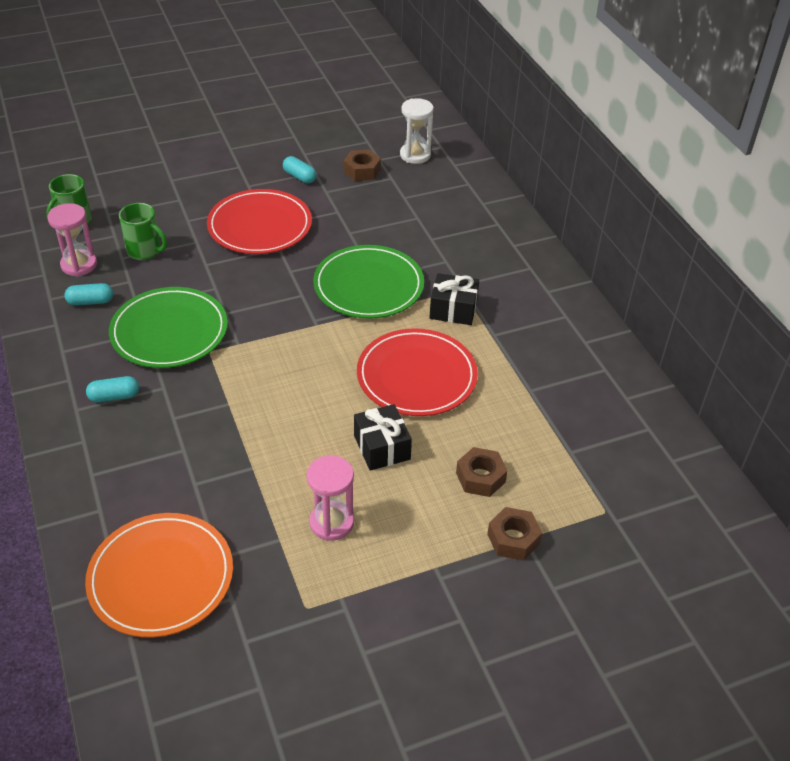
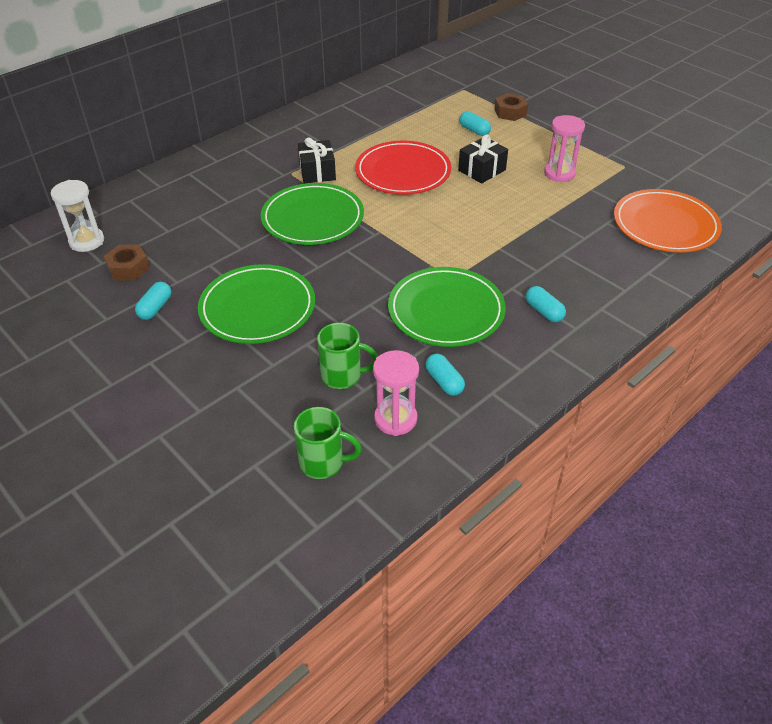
camera: 110 degrees left, 0 degrees up
green mug [119,203,167,260] -> green mug turned 90 degrees clockwise [317,323,378,389]
red plate [207,189,312,254] -> green plate [198,264,315,344]
brown nut [456,447,508,497] -> turquoise capsule [459,111,491,136]

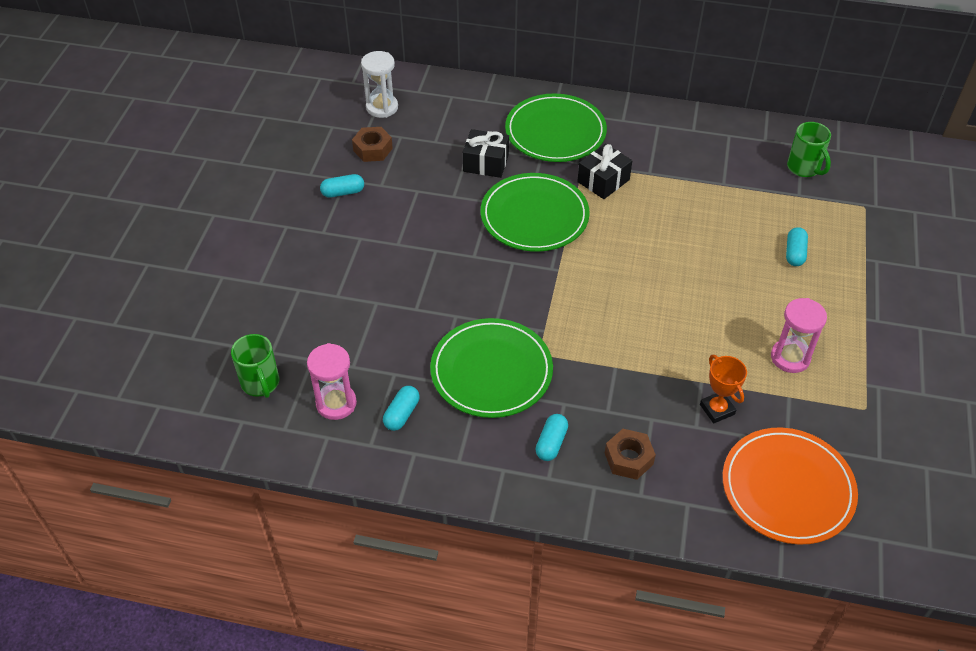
camera: 55 degrees right, 5 degrees up
green plate [198,264,315,344] -> green plate moved to [505,94,607,162]
green mug [317,323,378,389] -> green mug moved to [787,122,831,177]
red plate [355,141,451,195] -> none
black gift [458,134,508,184] -> black gift moved to [463,129,509,178]
brown nut [494,93,528,121] -> brown nut moved to [605,429,656,480]
none -> orange trophy [700,355,747,423]

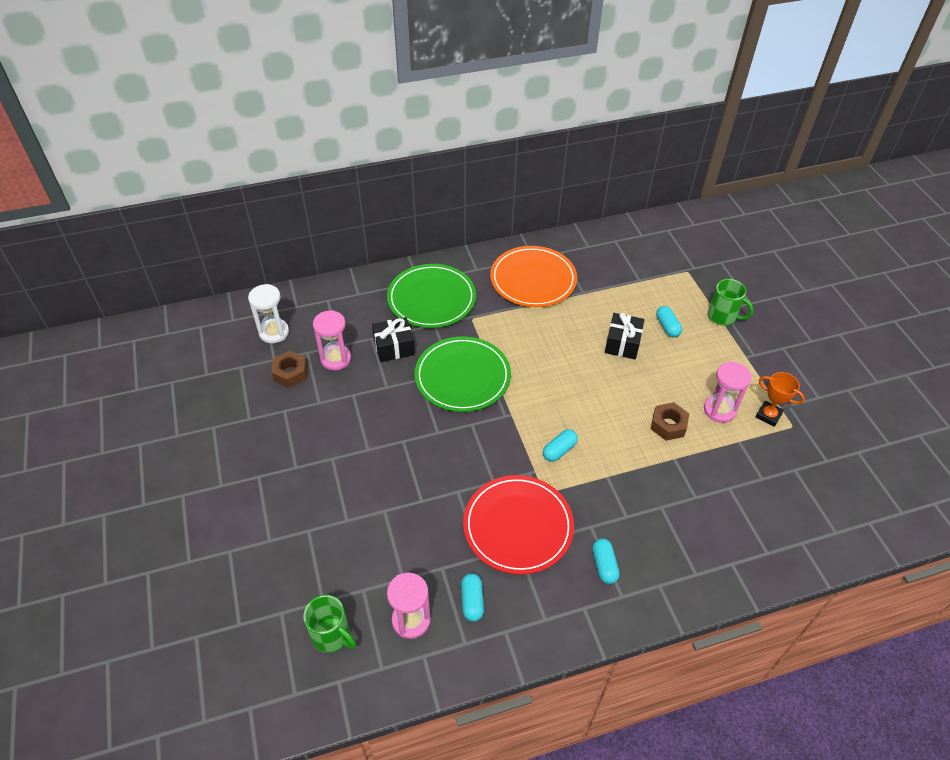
camera: 30 degrees left, 0 degrees up
turquoise capsule [320,174,364,198] -> turquoise capsule moved to [543,429,578,462]
green plate [430,318,553,418] -> red plate [463,475,574,575]
black gift [577,144,632,199] -> black gift moved to [605,313,645,359]
brown nut [605,429,656,480] -> brown nut moved to [651,402,689,441]
orange trophy [700,355,747,423] -> orange trophy moved to [756,372,805,427]
orange plate [723,427,858,545] -> orange plate moved to [490,246,577,307]
green mug [787,122,831,177] -> green mug moved to [708,279,754,326]
none -> pink hourglass [313,310,351,370]

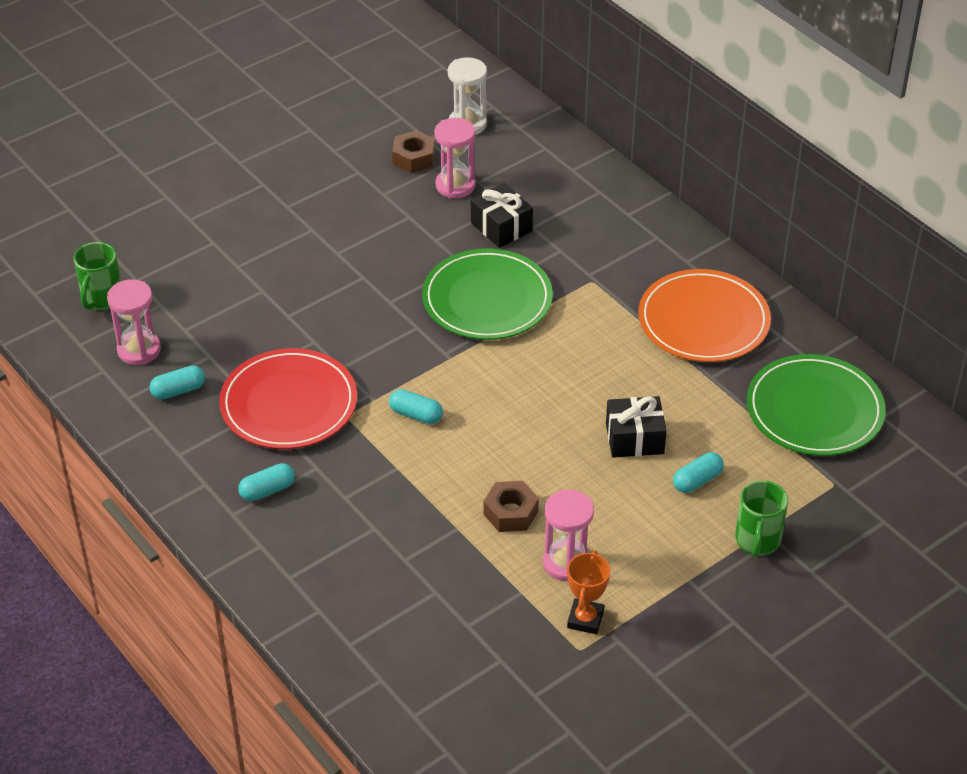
camera: 70 degrees right, 5 degrees down
green plate [387,264,476,328] -> green plate moved to [746,354,886,456]

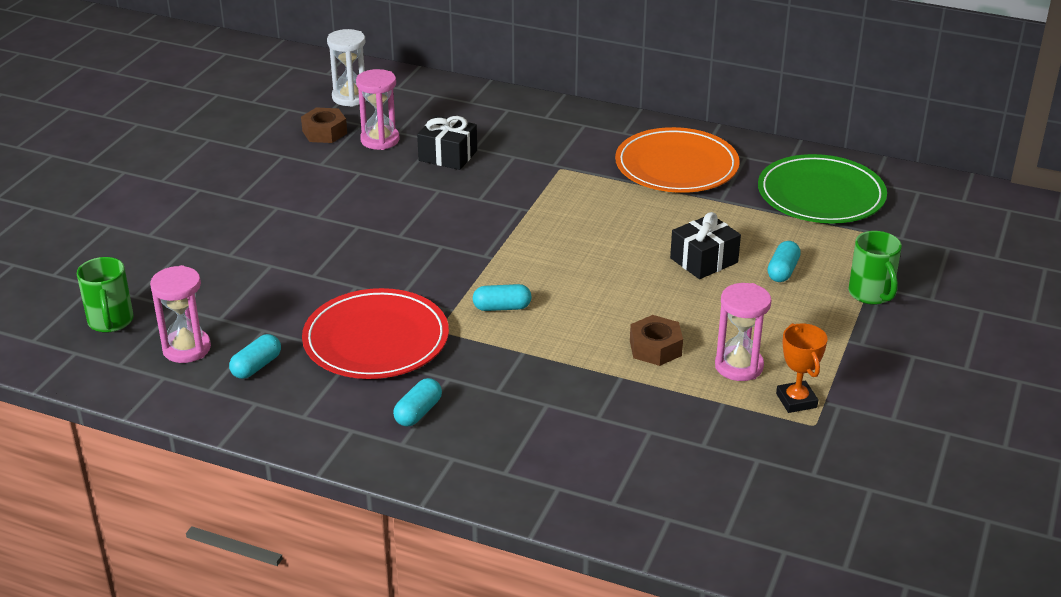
camera: 30 degrees left, 10 degrees down
green plate [422,249,553,340] -> none

